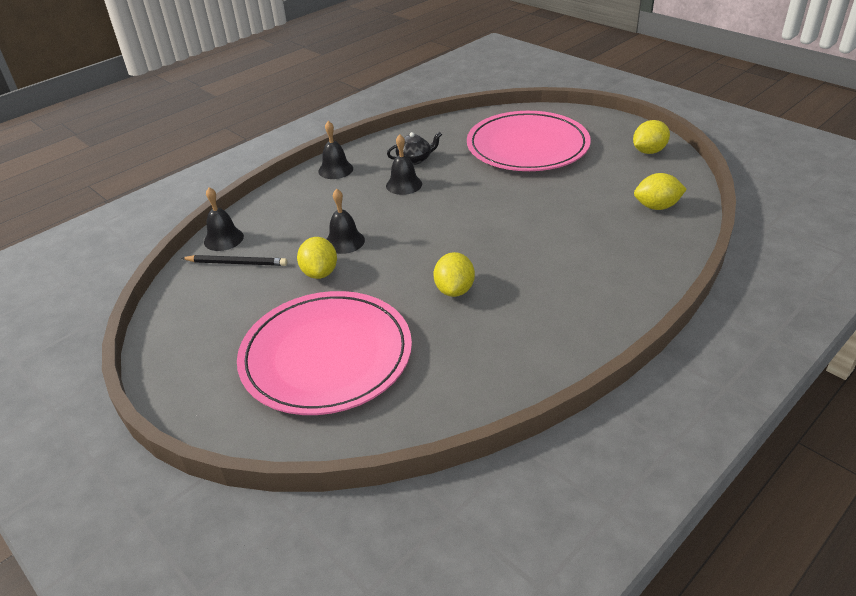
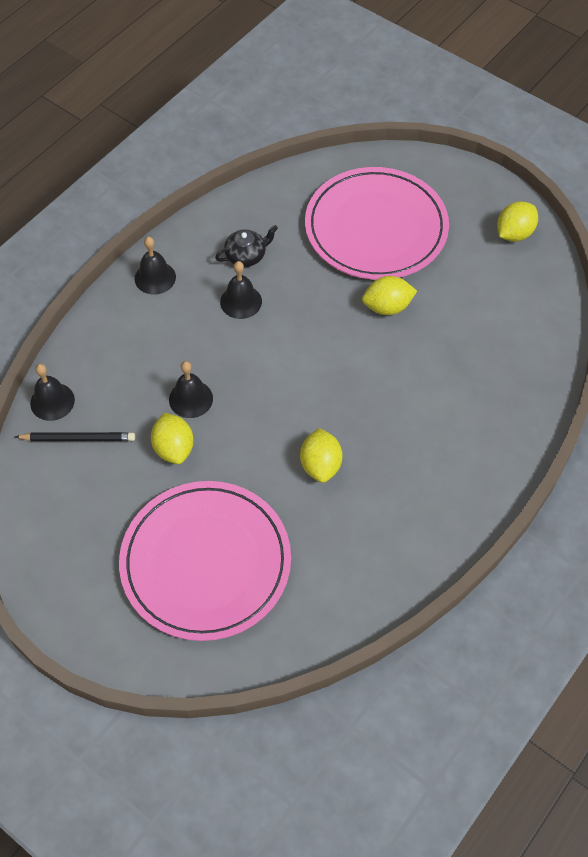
camera: 10 degrees left, 20 degrees up
yellow lemon [634,173,687,210] -> yellow lemon moved to [362,276,417,315]

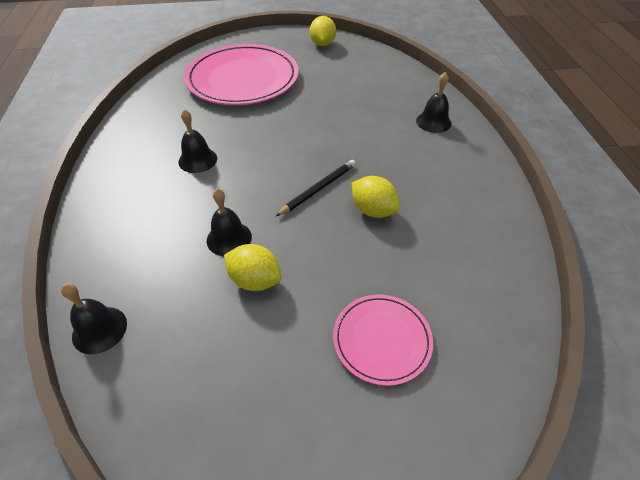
camera: 45 degrees left, 10 degrees down
black pencil [15,432,135,441] -> black pencil moved to [276,160,356,216]
pink plate [119,481,291,641] -> pink plate [333,294,433,386], size x0.52
black bell [135,237,176,295] -> black bell moved to [416,72,452,133]
black teapot [215,225,278,267] -> none
yellow lemon [362,276,417,315] -> none

